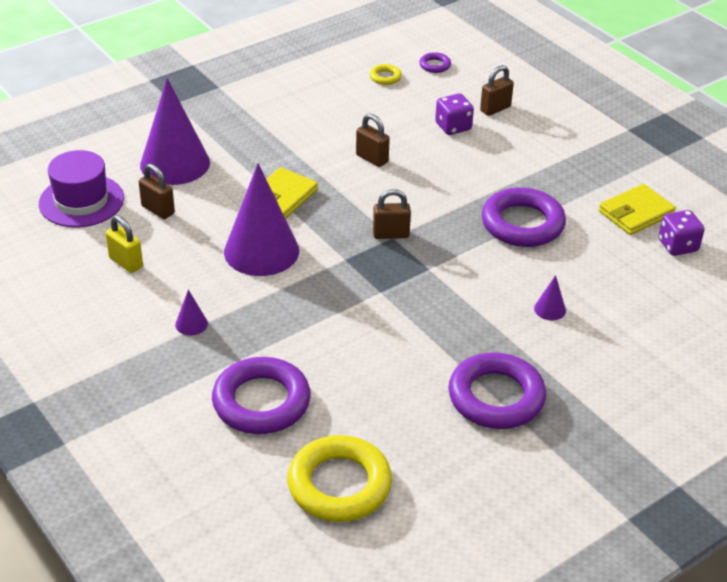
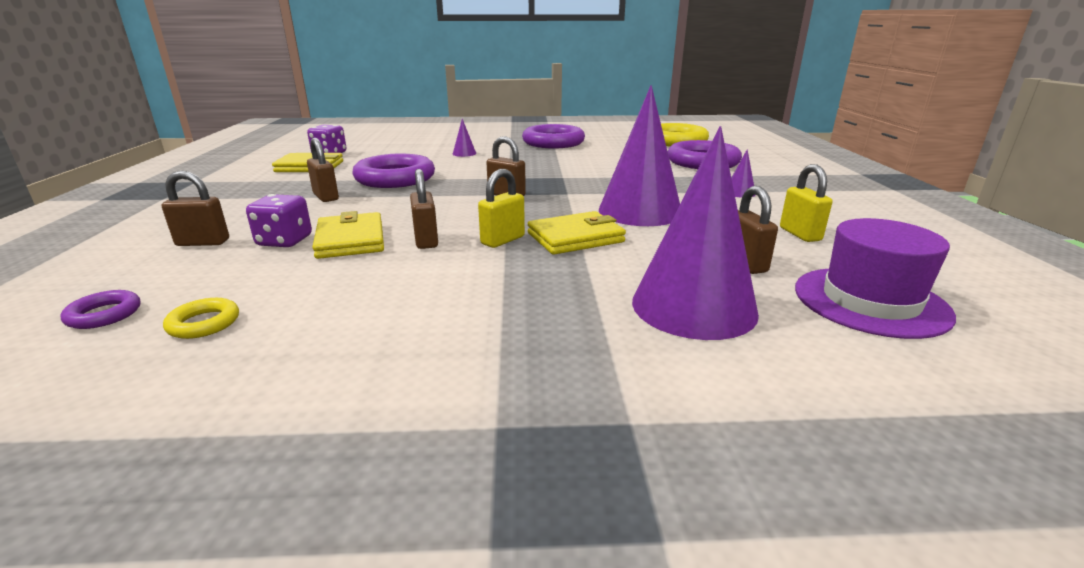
camera: 145 degrees left, 15 degrees down
none -> brown padlock [307,138,339,202]
none -> yellow wallet [312,211,384,259]
none -> yellow padlock [478,169,525,248]

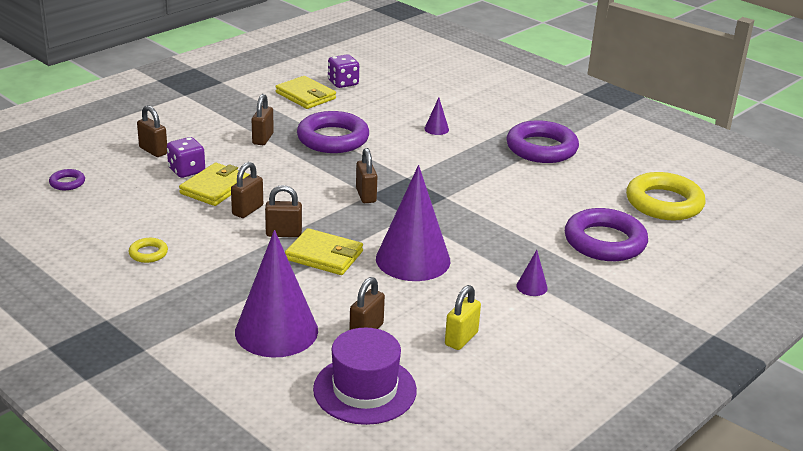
camera: 45 degrees right, 5 degrees up
yellow ring [163,298,239,339] -> yellow ring moved to [129,238,168,263]
yellow padlock [478,169,525,248] -> brown padlock [265,185,302,237]

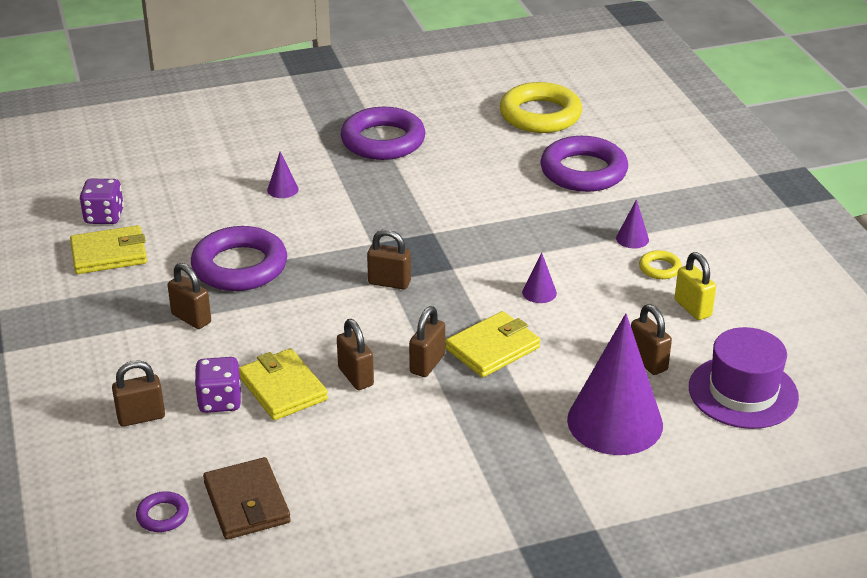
camera: 60 degrees left, 5 degrees up
yellow ring [129,238,168,263] -> yellow ring moved to [639,250,682,279]
purple cone [376,165,450,281] -> purple cone [522,252,557,303], size x0.40
none -> brown wallet [203,457,291,540]

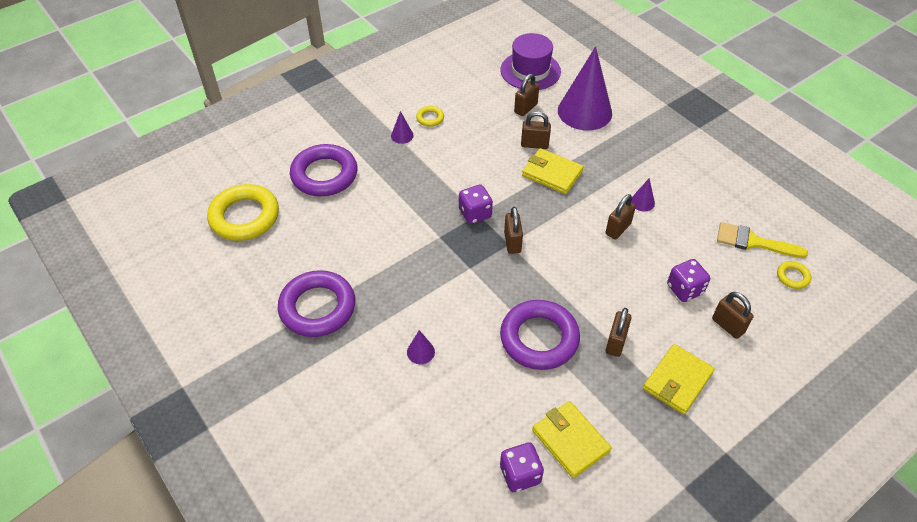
camera: 110 degrees left, 15 degrees up
purple ring [136,491,189,532] -> yellow ring [777,261,811,289]
brown wallet [203,457,291,540] -> yellow brush [717,222,808,258]
yellow wallet [239,348,328,420] -> yellow wallet moved to [643,344,715,414]
brown padlock [409,306,445,377] -> brown padlock moved to [521,111,551,149]
purple cone [522,252,557,303] -> purple cone moved to [632,178,655,211]
yellow padlock [675,252,716,320] -> none
none -> purple dice [459,184,493,224]

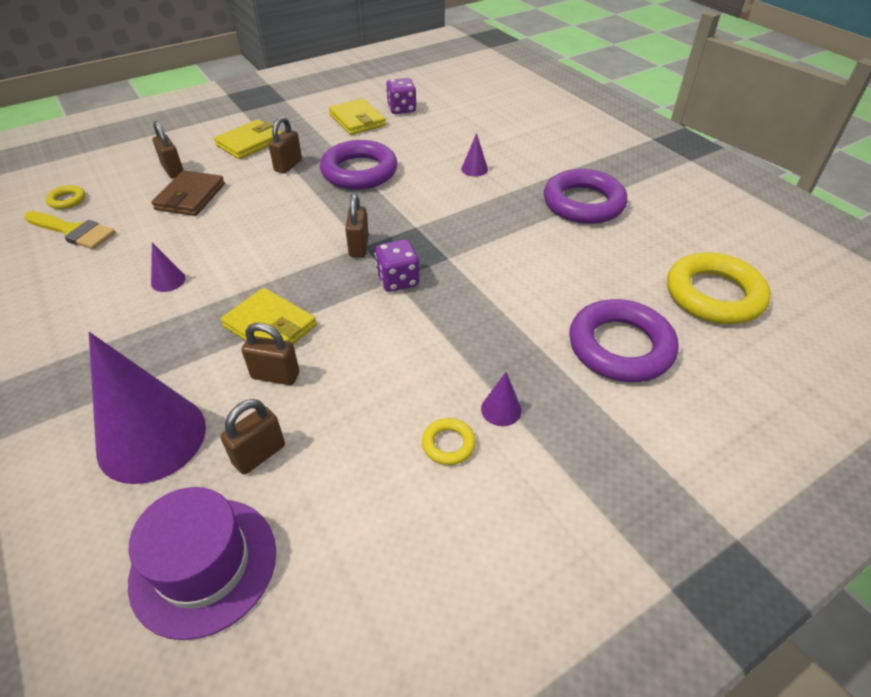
camera: 175 degrees left, 5 degrees down
brown padlock [606,194,636,239] -> none
purple dice [667,259,710,302] -> brown wallet [152,170,225,216]

